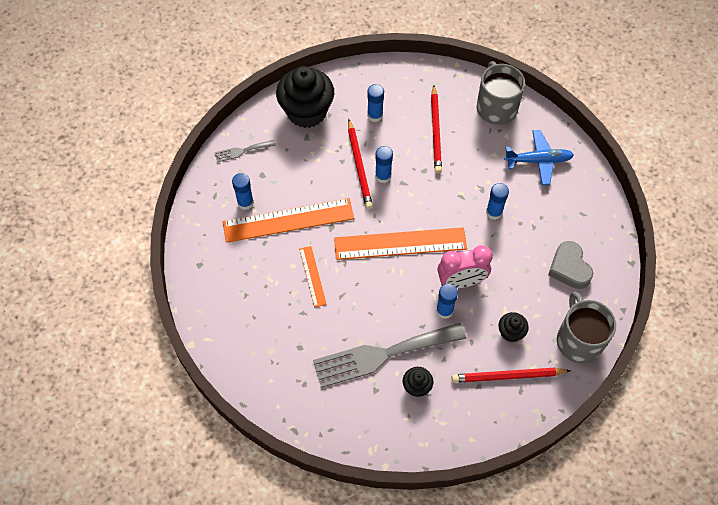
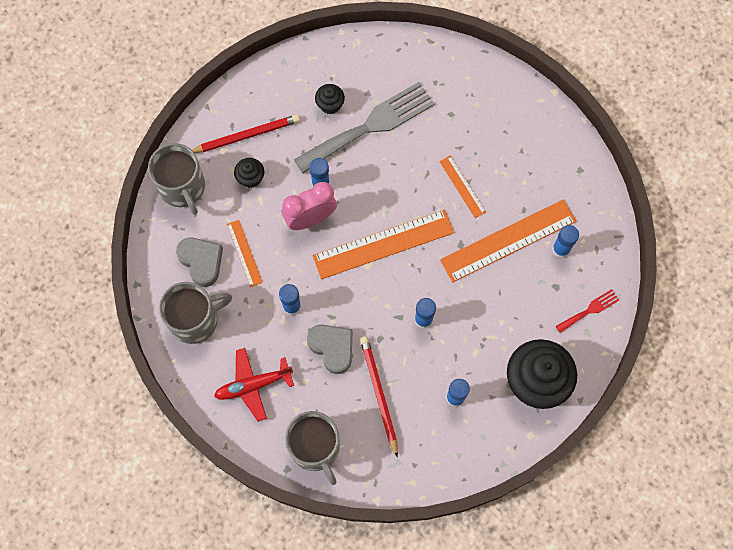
camera: 165 degrees right, 10 degrees up
grey fork [214,140,275,162] -> red fork [556,289,619,333]
red pencil [348,119,373,209] -> none
blue plane [504,130,574,185] -> red plane [214,348,294,422]
none -> grey mug [159,282,232,344]
none -> orange ruler [227,220,263,287]
none -> grey heart [307,324,352,374]

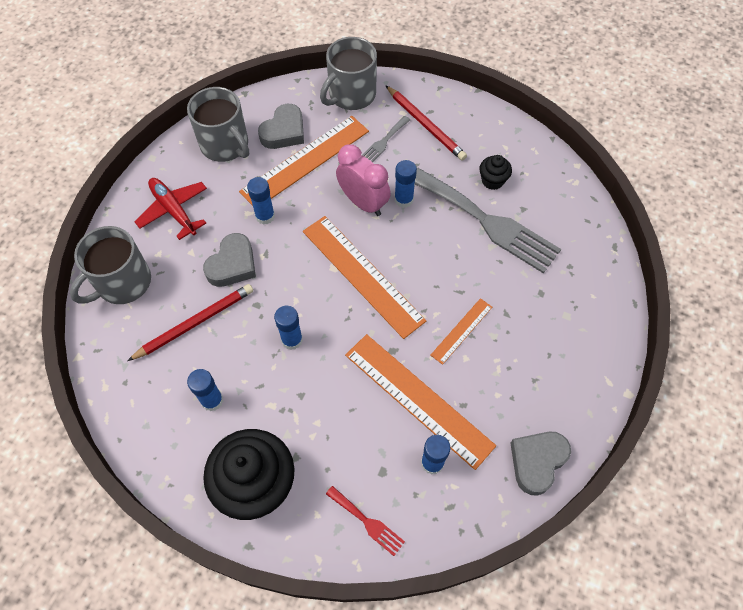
camera: 70 degrees right, 10 degrees down
orange ruler [227,220,263,287] -> orange ruler [239,116,369,206], size x2.00
black cupcake [234,158,264,188] -> grey fork [362,116,410,162]
none -> grey heart [510,431,571,496]

